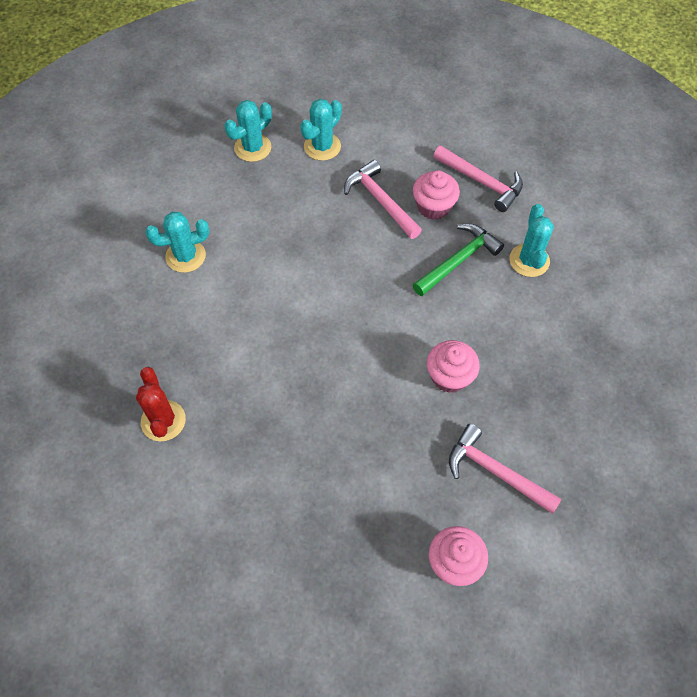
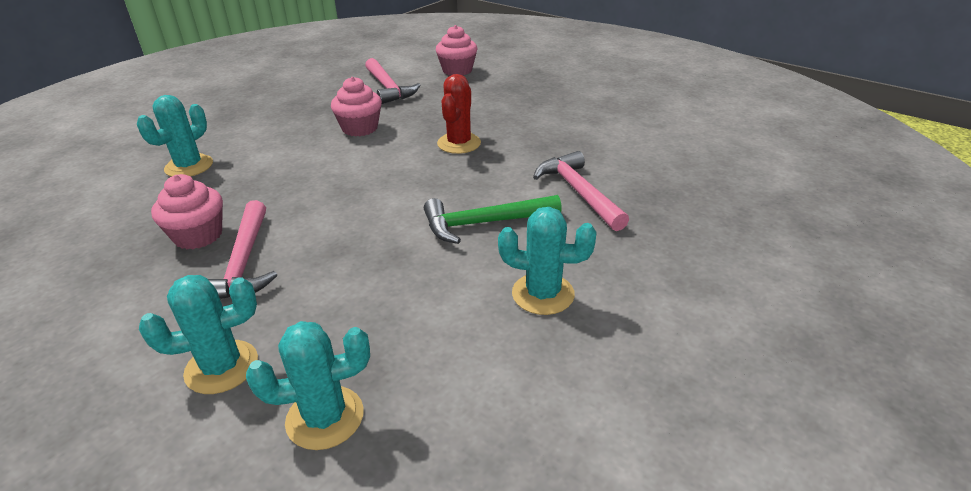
camera: 150 degrees left, 25 degrees down
red cactus [136,367,186,442] -> red cactus moved to [437,74,481,154]
green hammer [413,224,504,296] -> green hammer moved to [424,195,562,244]
pink hammer [433,146,523,212] -> pink hammer moved to [533,151,629,231]

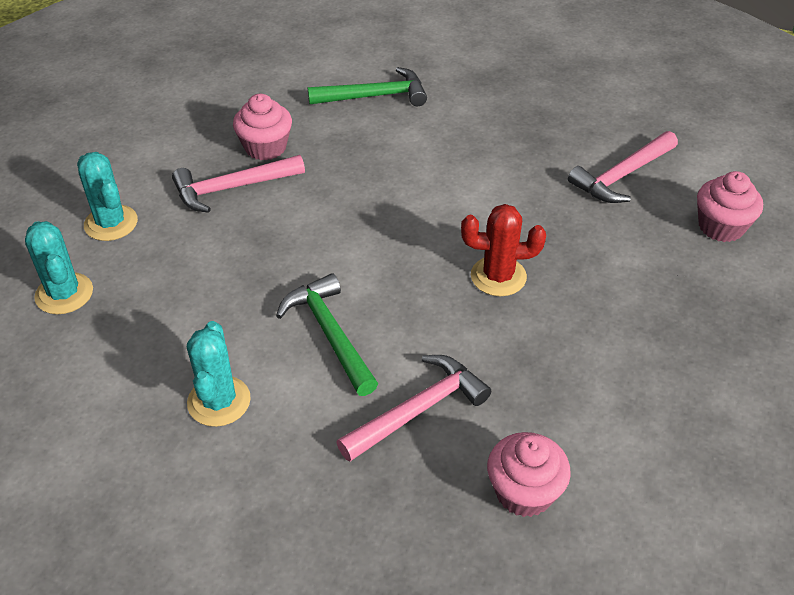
camera: 75 degrees right, 10 degrees up
turquoise cactus [137,95,213,177] -> green hammer [308,67,427,106]
pink cupcake [331,77,382,137] -> pink cupcake moved to [487,432,571,517]

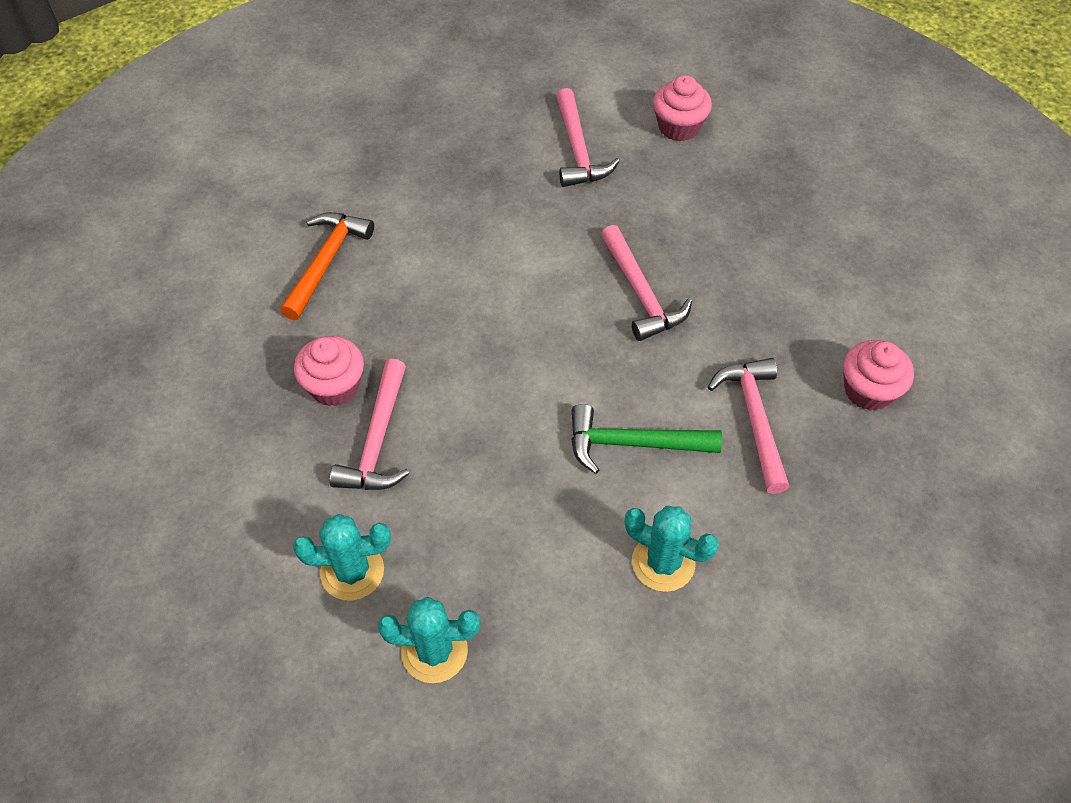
camera: 60 degrees left, 10 degrees up
green hammer [308,67,427,106] -> orange hammer [280,212,374,320]
red cactus [461,204,546,296] -> pink hammer [601,225,692,341]

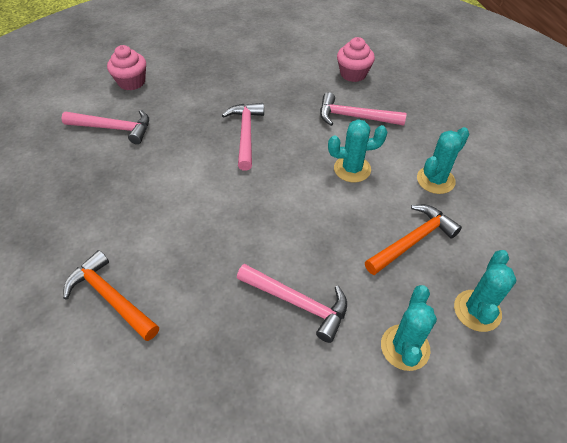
camera: 70 degrees left, 5 degrees down
pink cupcake [294,336,364,406] -> none
green hammer [571,404,722,474] -> turquoise cactus [328,119,387,182]
pink hammer [601,225,692,341] -> pink hammer turned 90 degrees counterclockwise [222,103,264,171]
none -> orange hammer [365,205,462,275]

